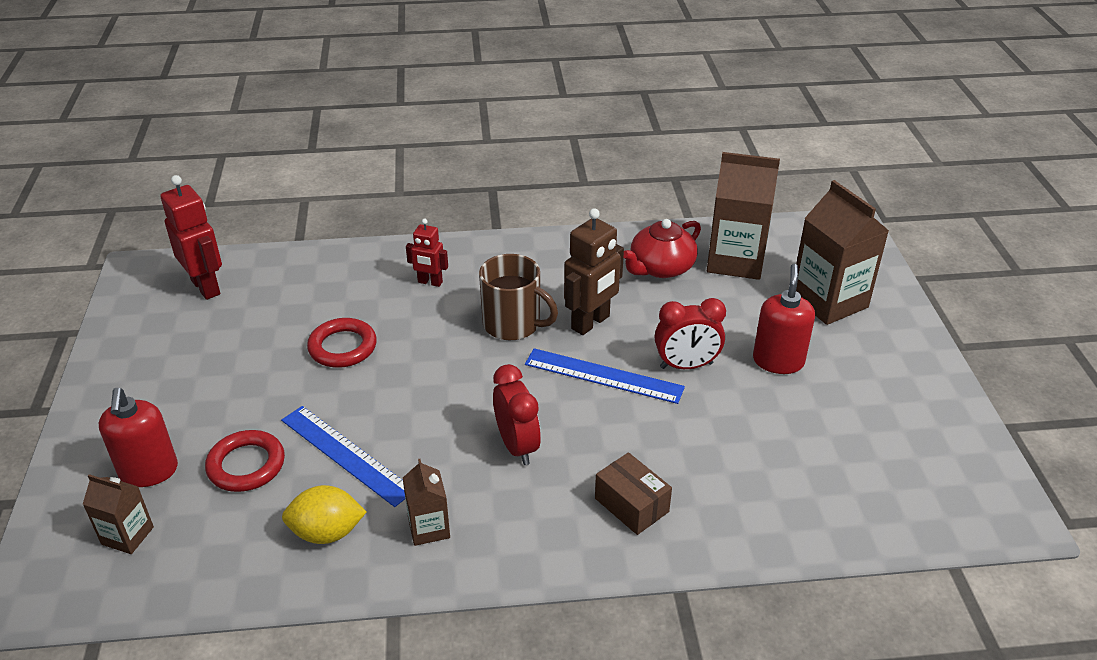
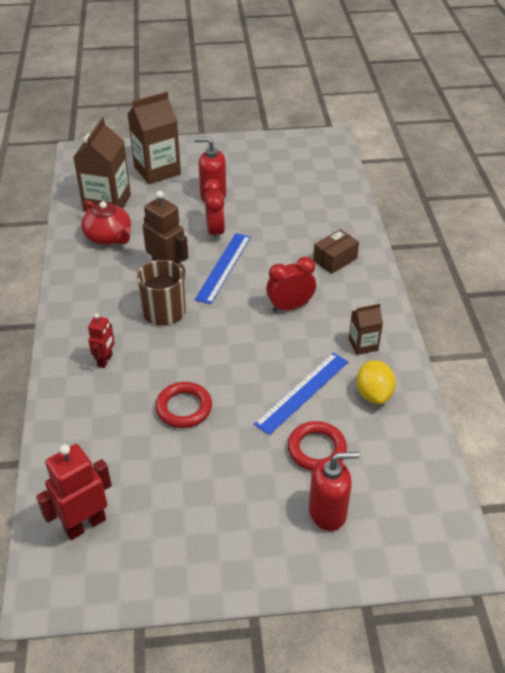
camera: 90 degrees left, 5 degrees up
brown carton [83,474,154,554] -> none

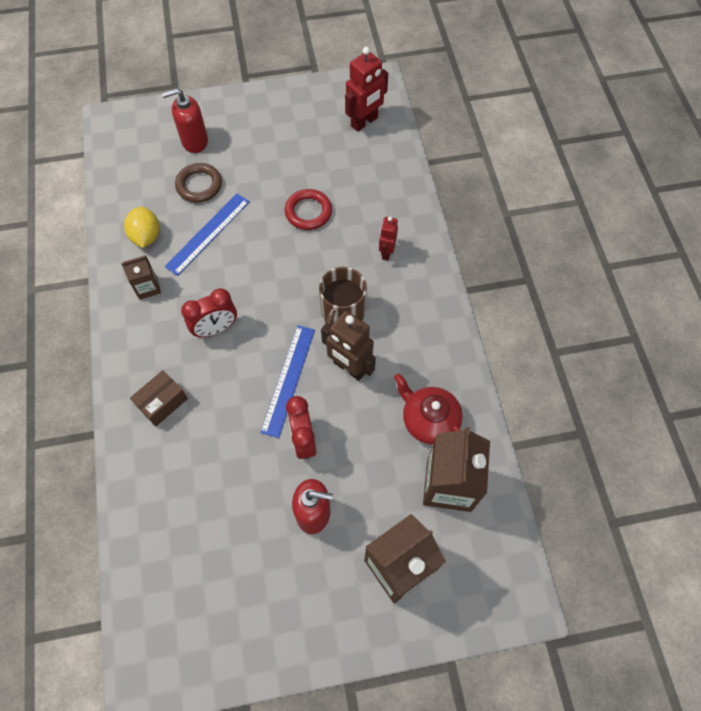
camera: 175 degrees right, 20 degrees up
red ring [287,421,347,471] -> brown ring [175,163,222,203]

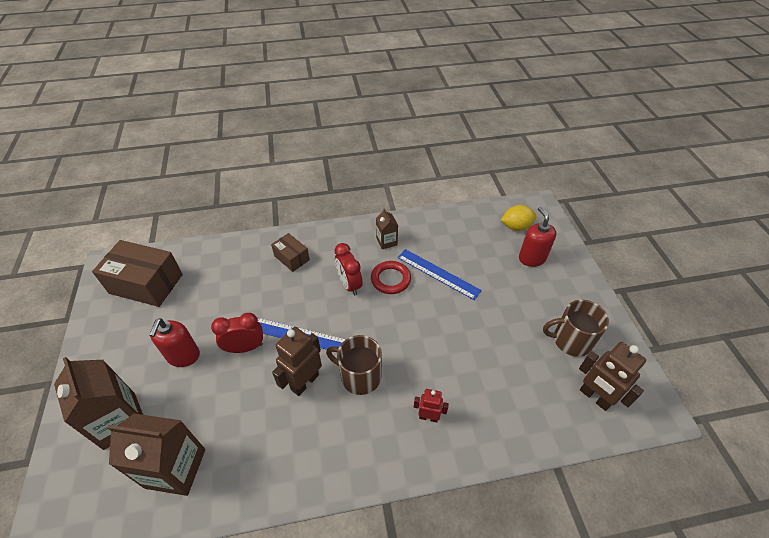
camera: 90 degrees right, 15 degrees down
yellow lemon [124,206,159,248] -> yellow lemon moved to [501,205,536,231]
brown ring [175,163,222,203] -> none
red ring [285,189,332,230] -> red ring moved to [371,261,411,294]
red robot [345,47,388,132] -> brown robot [579,342,646,411]
red teapot [394,373,463,445] -> none
none -> brown box [92,240,183,307]
none -> brown mug [543,300,609,357]

